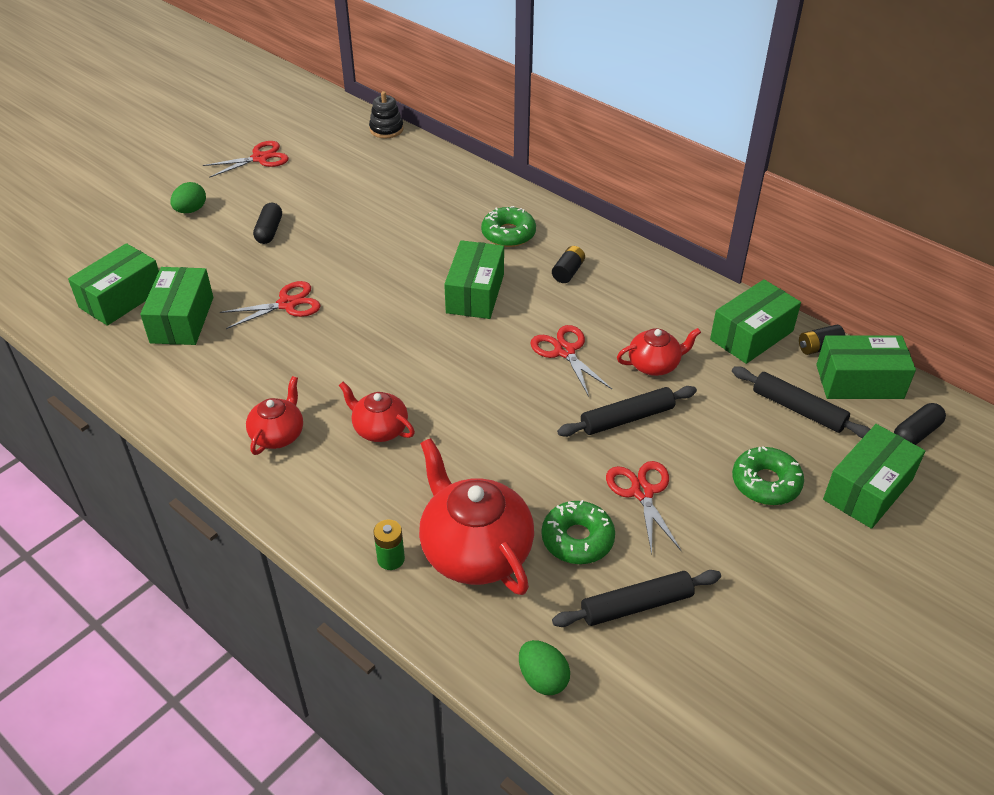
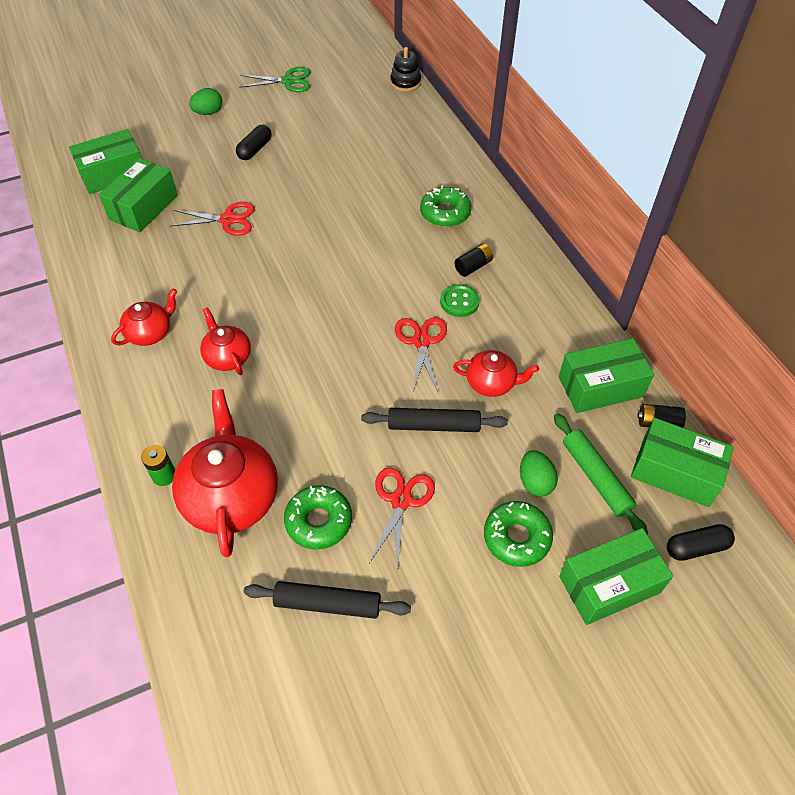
camera: 25 degrees right, 10 degrees up
red scissors [203,141,289,178] -> green scissors [239,67,310,92]
green box [444,240,504,319] -> none
green egg [519,640,570,695] -> green egg moved to [520,450,558,497]
black rolling pin [732,367,870,438] -> green rolling pin [554,413,648,534]
none -> green button [440,284,480,317]

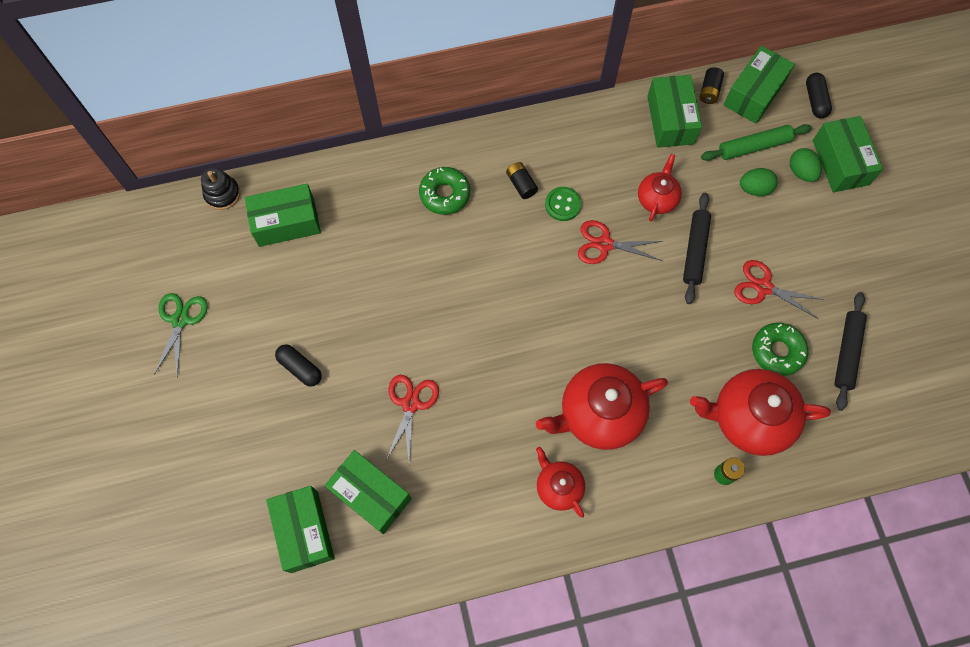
camera: 80 degrees left, 15 degrees up
green egg [189,88,222,115] -> green egg moved to [790,148,822,182]
red teapot [200,307,251,375] -> red teapot [536,363,668,450], size x1.82
green donut [484,501,553,567] -> none
none -> green box [245,184,321,247]

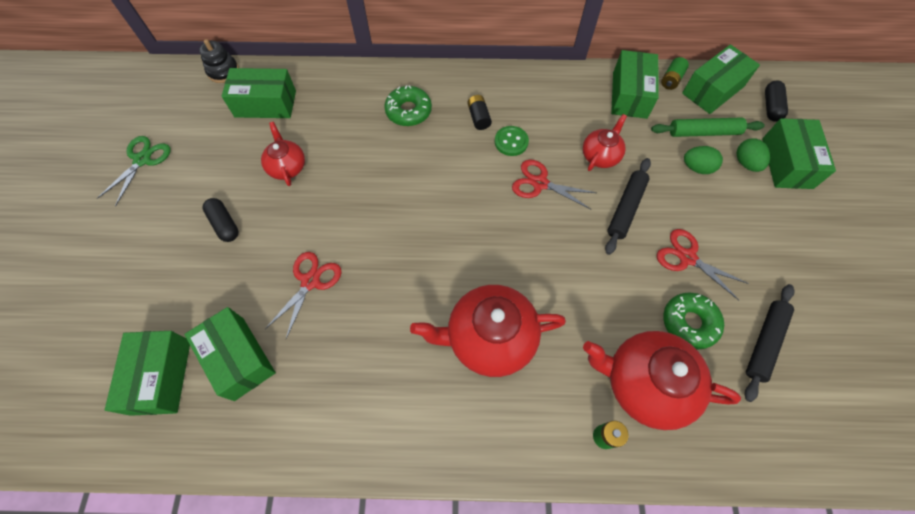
camera: 15 degrees right, 5 degrees down
red teapot [536,447,585,518] -> red teapot moved to [261,122,305,186]
black battery [700,67,724,104] -> green battery [661,57,689,90]

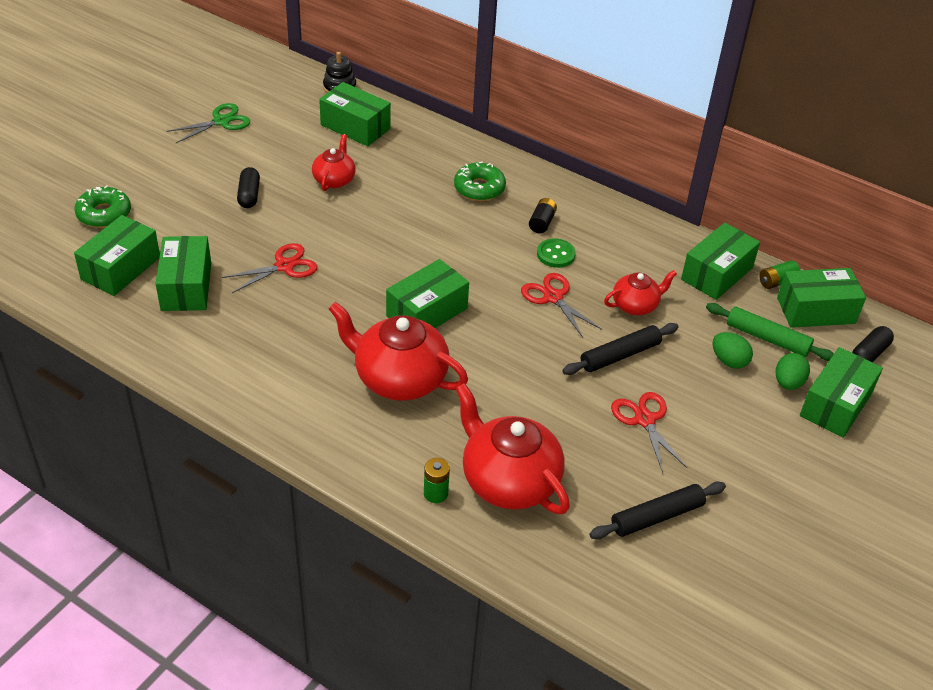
camera: 30 degrees right, 20 degrees down
green donut [663,293,724,349] -> green donut moved to [74,185,131,228]
none -> green box [386,259,469,328]

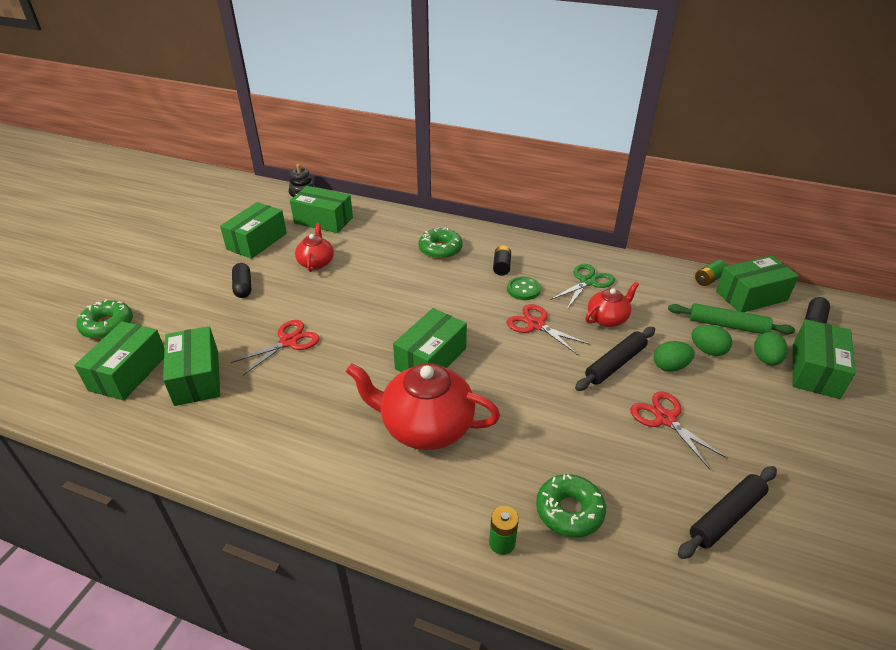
camera: 10 degrees left, 5 degrees down
green scissors [166,103,250,143] -> green scissors moved to [550,264,615,309]
red teapot [455,383,570,514] -> green donut [536,474,606,538]
green box [681,223,760,300] -> green box moved to [220,202,287,259]
none -> green egg [654,341,695,372]

